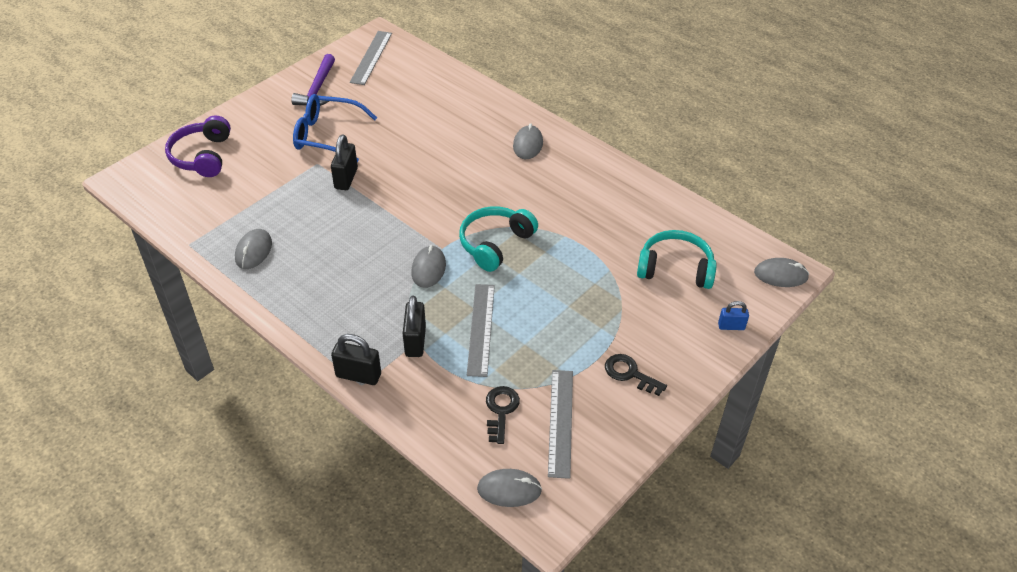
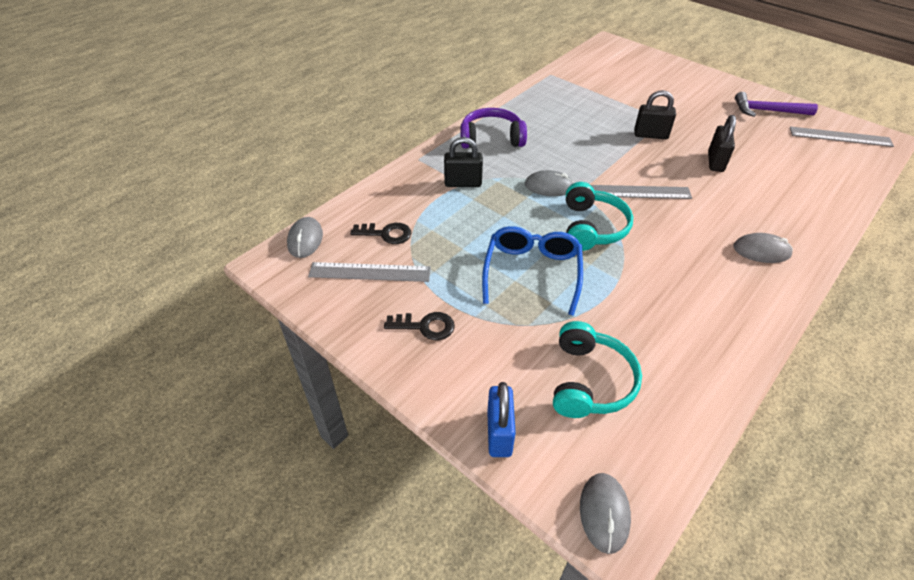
camera: 90 degrees right, 0 degrees up
purple headphones [165,116,231,177] -> purple headphones moved to [460,108,527,149]
grey mouse [235,229,272,269] -> none
blue glasses [293,94,377,162] -> blue glasses moved to [482,226,583,316]
black padlock [331,334,381,385] -> black padlock moved to [708,115,736,172]
turquoise headphones [459,206,538,272] -> turquoise headphones turned 60 degrees clockwise [566,182,633,251]
grey ruler [467,284,495,377] -> grey ruler moved to [591,185,692,199]
black key [605,354,667,396] -> black key turned 60 degrees clockwise [384,312,455,340]
blue padlock [718,301,749,330] -> blue padlock [487,382,516,457], size x1.60

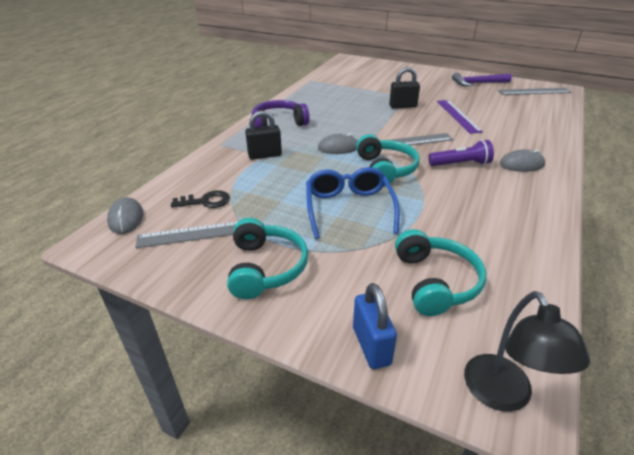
camera: 15 degrees left, 10 degrees down
black key [384,312,455,340] -> turquoise headphones [227,218,308,299]
grey mouse [580,473,631,554] -> black lamp [464,291,590,412]
black padlock [708,115,736,172] -> purple ruler [437,100,483,134]
none -> purple flashlight [428,140,494,166]

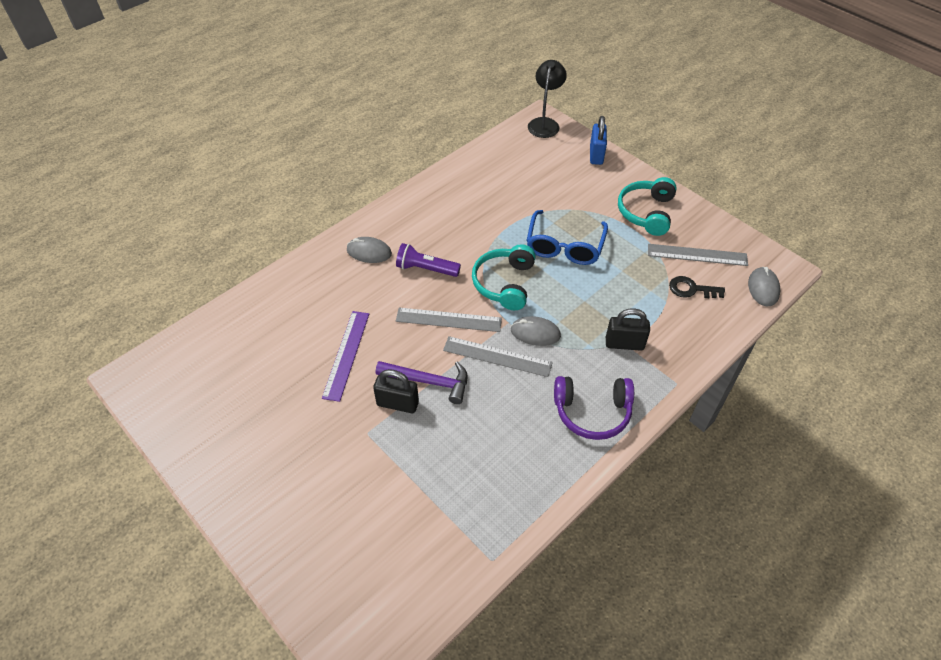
camera: 160 degrees left, 15 degrees up
turquoise headphones [395,229,486,316] -> none
purple hammer [452,73,512,87] -> purple hammer moved to [376,361,468,404]
grey ruler [498,88,572,95] -> grey ruler moved to [443,336,553,377]

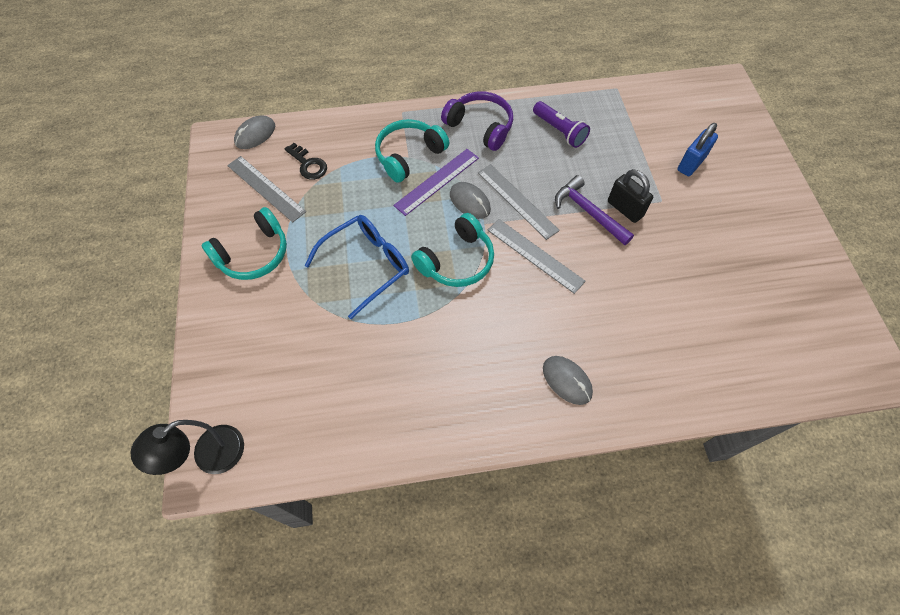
camera: 145 degrees left, 10 degrees up
purple ruler [322,311,369,402] -> purple ruler moved to [393,149,479,216]
purple flashlight [396,243,461,277] -> purple flashlight moved to [533,101,590,148]
blue padlock [590,116,607,165] -> blue padlock moved to [678,123,718,176]
black padlock [606,308,650,351] -> turquoise headphones [375,119,449,183]

